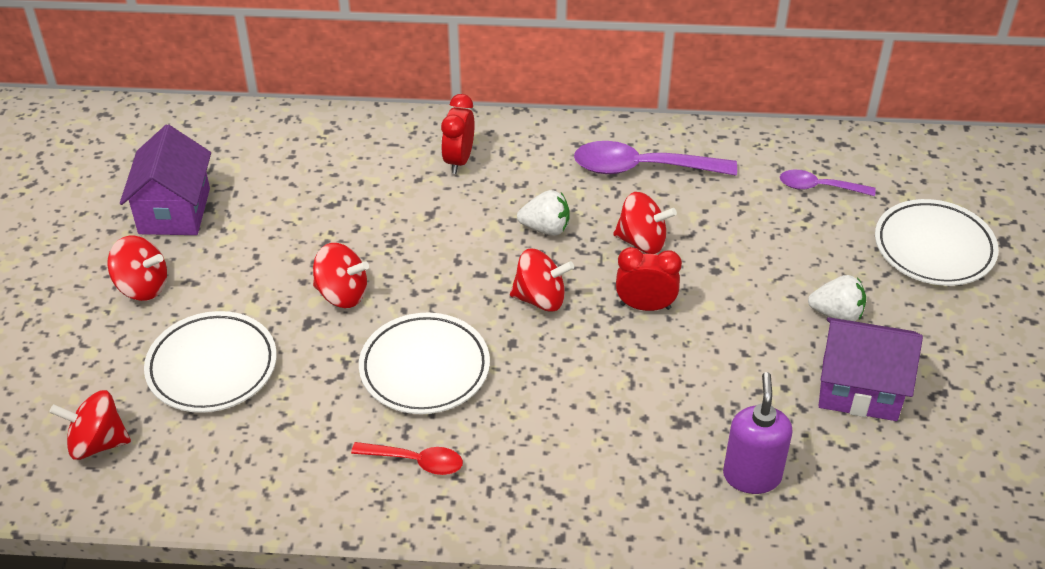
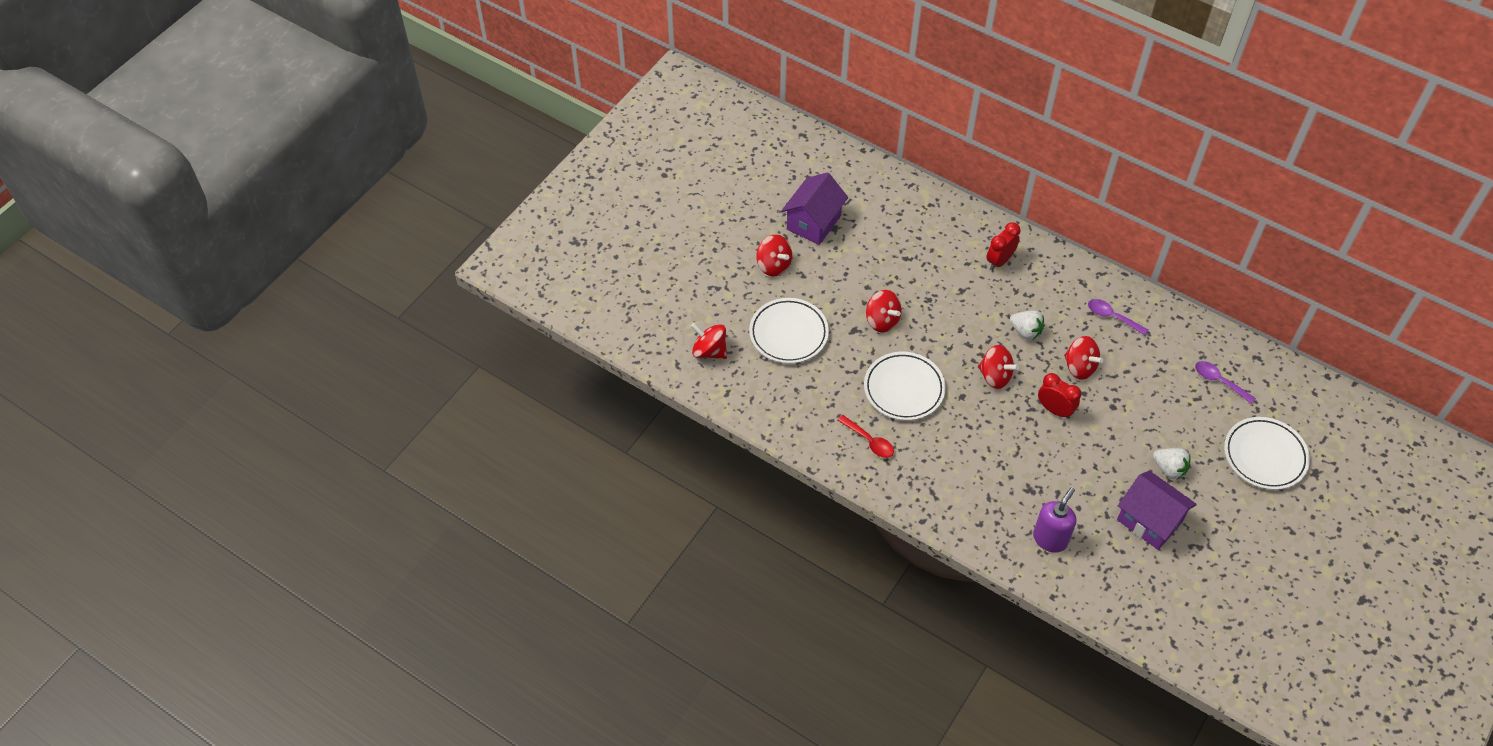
camera: 30 degrees right, 10 degrees up
purple spoon [574,141,737,175] -> purple spoon [1088,299,1148,335], size x0.58

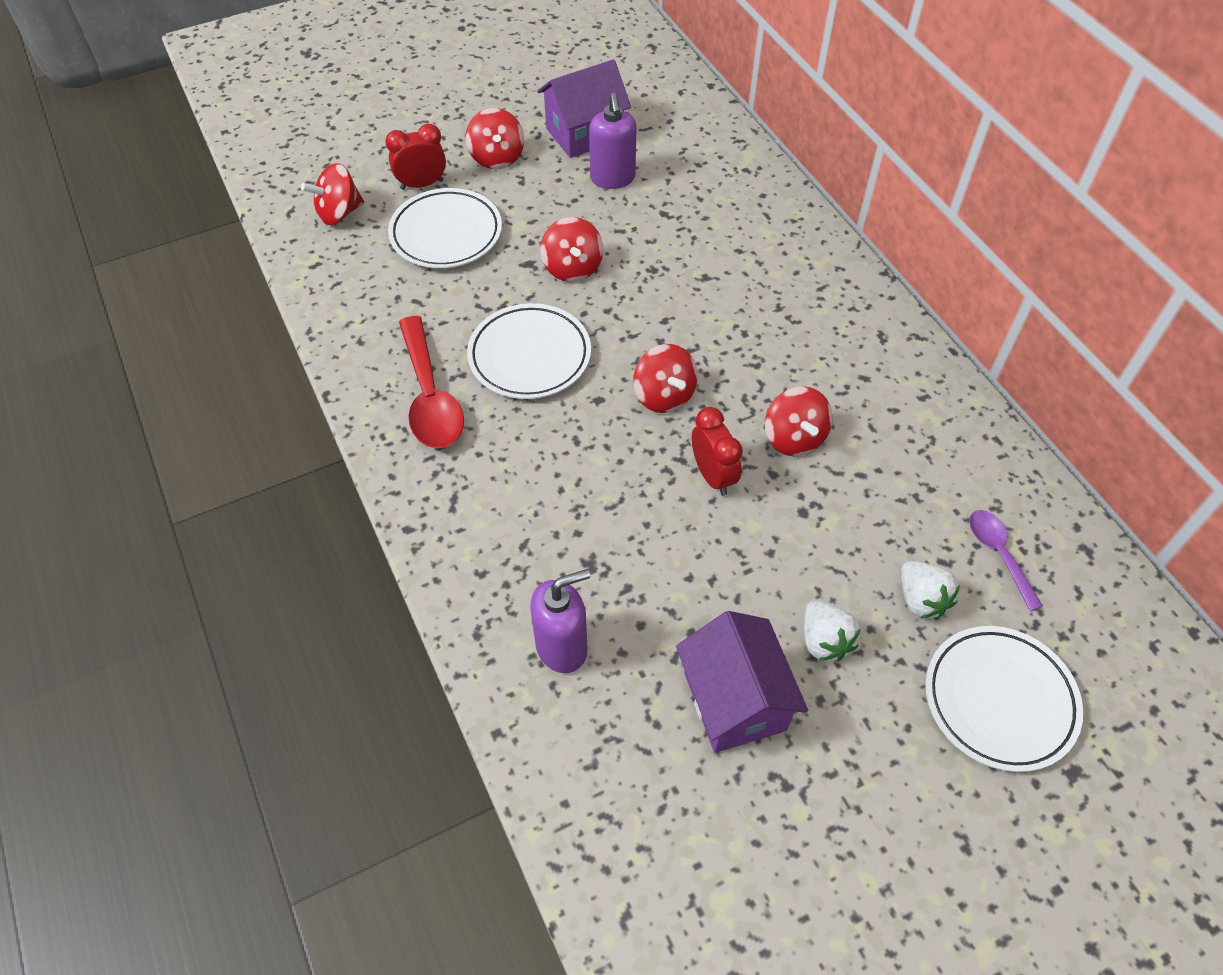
camera: 30 degrees right, 0 degrees up
red spinning top [691,323,727,359] -> red spinning top turned 90 degrees counterclockwise [301,163,364,225]
red spoon [837,415,894,458] -> red spoon [399,316,464,448], size x1.73
red clock [986,222,1020,270] -> red clock moved to [385,124,446,190]
white strawberry [1010,311,1045,340] -> white strawberry moved to [901,561,960,618]
purple spoon [1088,299,1148,335] -> none
none -> purple soap dispenser [589,93,637,189]

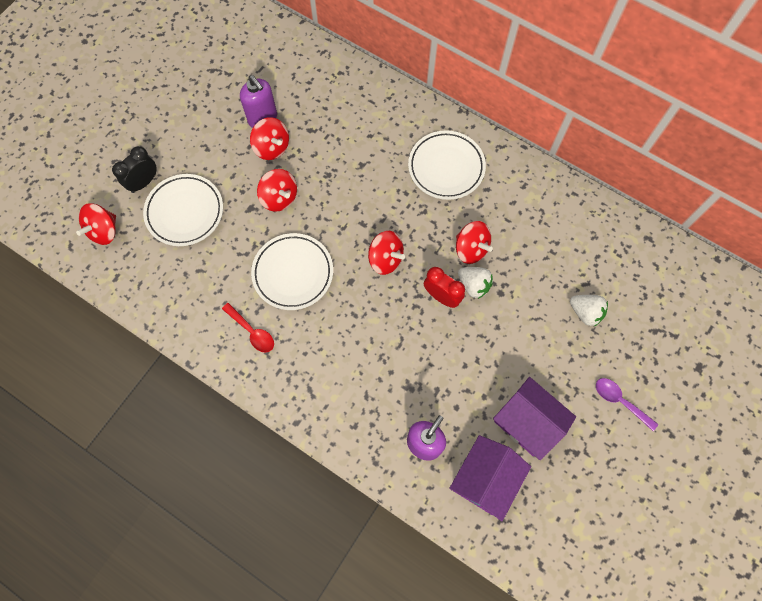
camera: 30 degrees left, 15 degrees up
red clock [385,124,446,190] -> black clock [112,146,157,193]
red spoon [399,316,464,448] -> red spoon [222,303,274,353], size x0.58
red spinning top [466,108,524,169] -> red spinning top moved to [250,117,289,160]
purple house [537,59,631,158] -> purple house moved to [449,435,531,521]
white strawberry [804,601,861,661] -> white strawberry moved to [458,267,493,299]
white plate [926,626,1083,772] -> white plate moved to [408,130,486,200]
purple spoon [969,510,1043,611] -> purple spoon moved to [596,378,658,431]

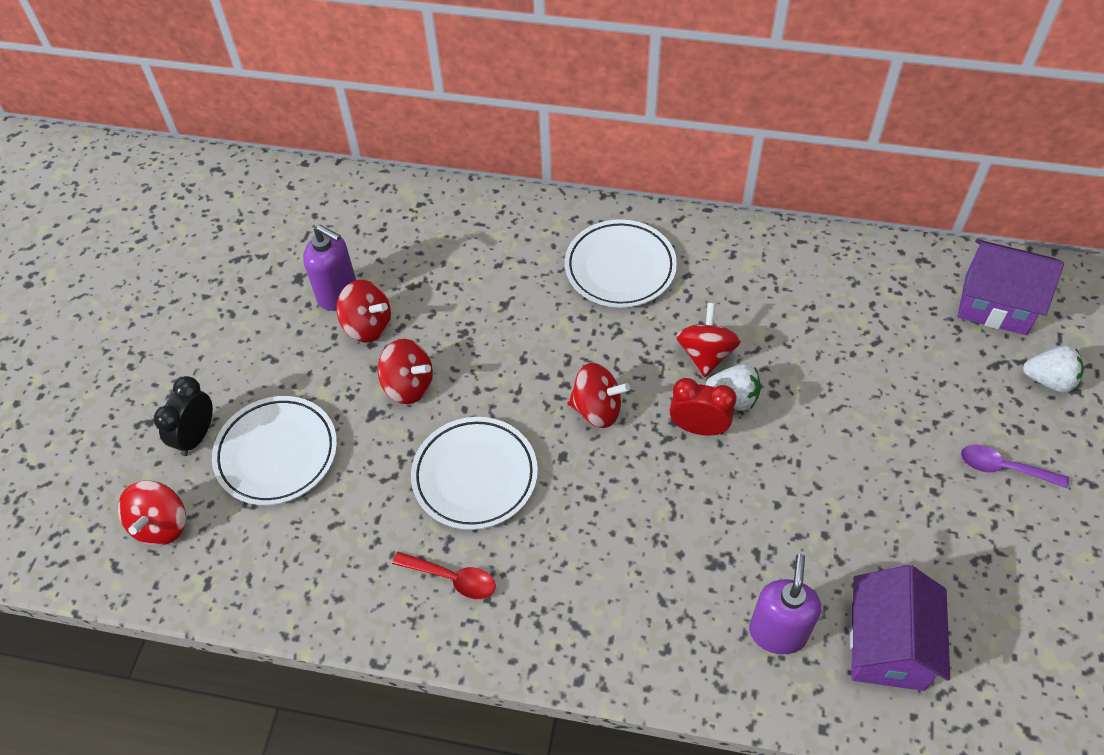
camera: 20 degrees left, 15 degrees down
red spinning top [456,221,493,264] -> red spinning top turned 105 degrees counterclockwise [676,303,741,377]
purple house [493,377,576,460] -> purple house moved to [957,239,1064,335]
white strawberry [570,295,608,326] -> white strawberry moved to [1023,346,1084,393]

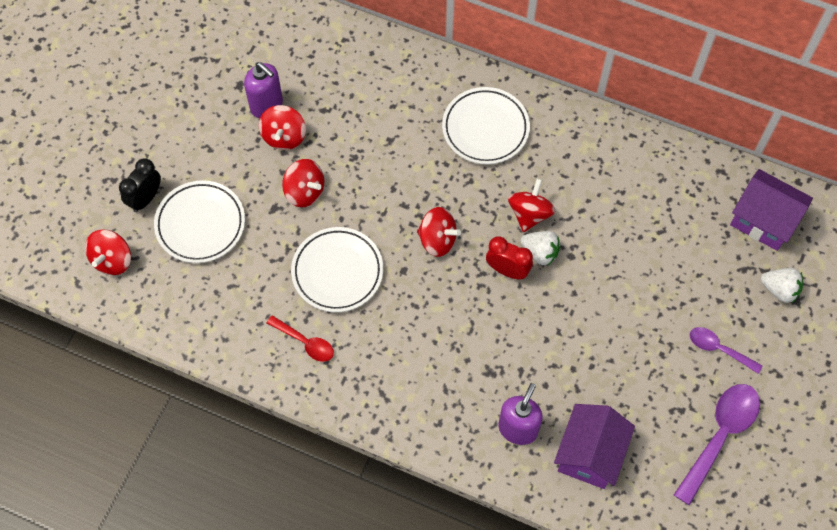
camera: 10 degrees right, 10 degrees up
red spinning top [336,280,391,343] -> red spinning top turned 60 degrees clockwise [259,105,306,150]
none -> purple spoon [674,384,760,505]

